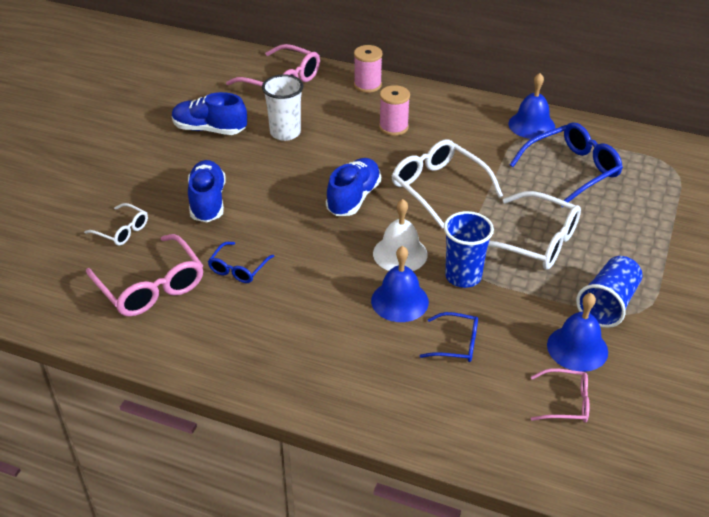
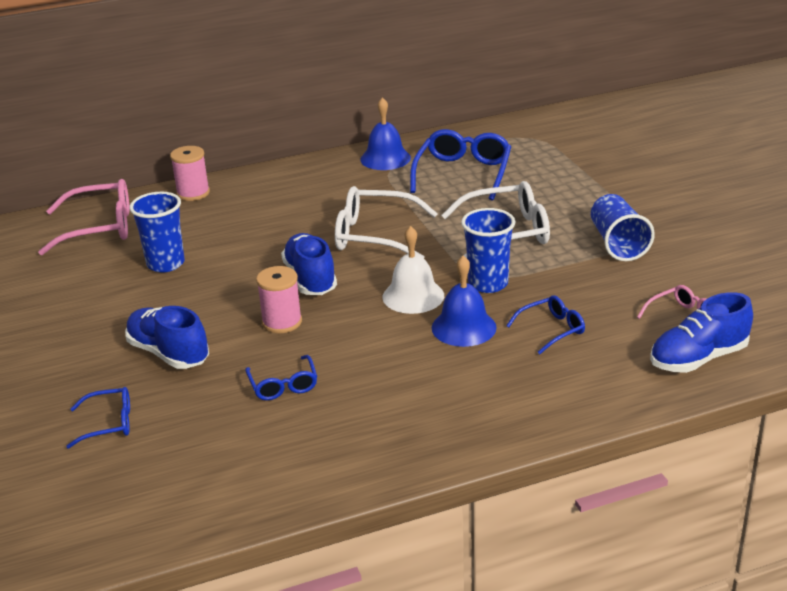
camera: 40 degrees left, 10 degrees down
white glasses [84,203,148,246] -> blue glasses [66,387,130,449]
pink glasses [86,234,203,316] -> none
blue shoe [172,92,247,135] -> blue shoe moved to [650,292,753,373]
white cup [262,74,303,141] -> blue cup [129,192,185,273]
pink spool [379,85,410,136] -> pink spool moved to [256,266,302,333]
blue bell [547,293,608,372] -> none

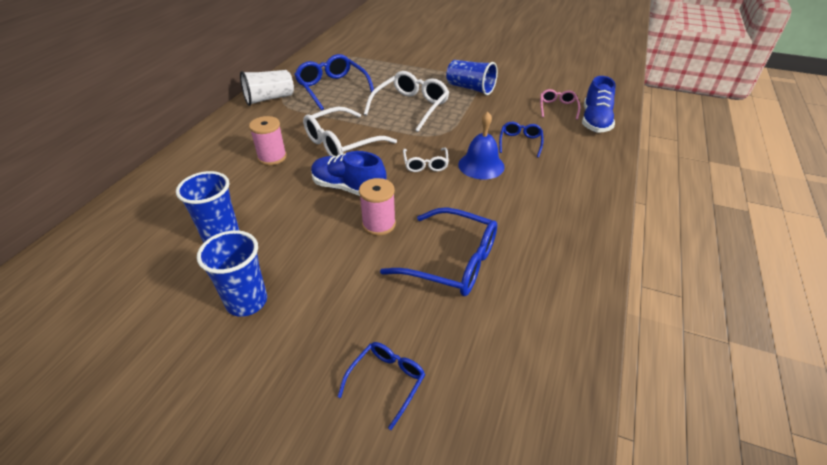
camera: 50 degrees left, 10 degrees up
pink glasses [38,179,129,255] -> none
blue shoe [125,306,209,369] -> none
pink spool [170,146,210,201] -> pink spool moved to [249,116,287,165]
blue glasses [245,355,317,400] -> blue glasses [380,207,497,296], size x1.81
blue bell [360,97,411,170] -> white cup [240,70,294,106]
white bell [383,226,444,314] -> white glasses [403,147,449,172]
blue cup [461,208,515,293] -> blue cup moved to [197,230,267,317]

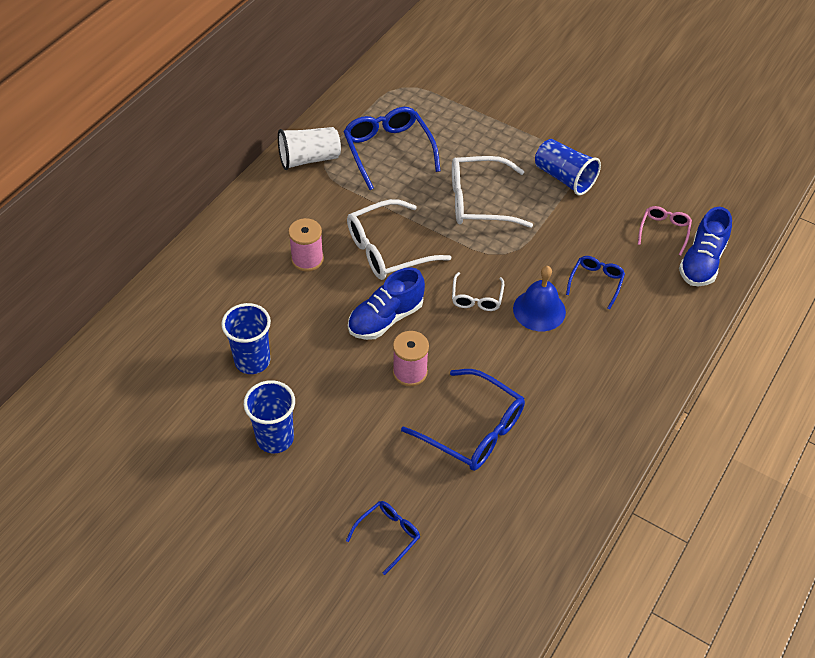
camera: 10 degrees right, 10 degrees up
blue shoe [311,151,387,196] -> blue shoe turned 75 degrees counterclockwise [348,267,425,340]
white glasses [364,71,449,132] -> white glasses turned 135 degrees counterclockwise [452,156,533,228]

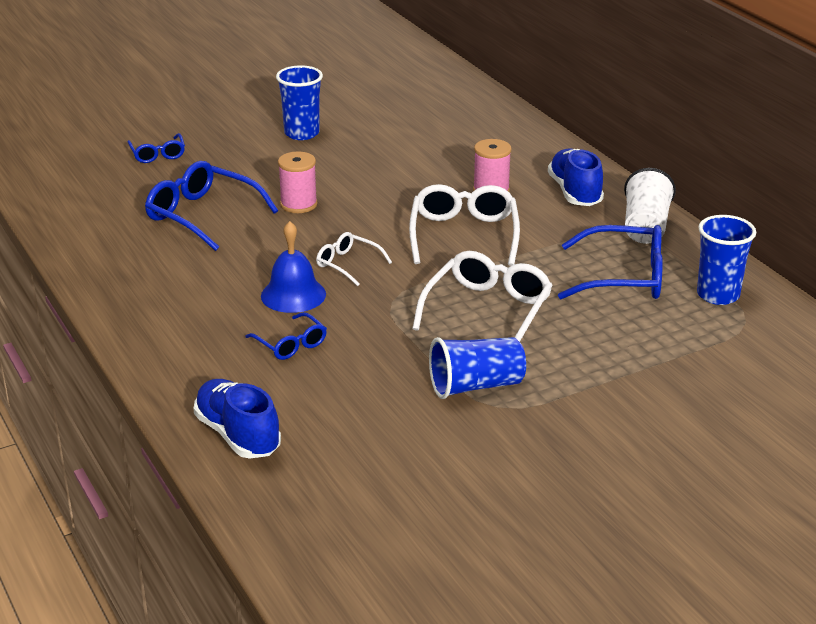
camera: 120 degrees right, 20 degrees down
blue cup [221,303,271,374] -> blue cup moved to [697,215,756,305]
blue shoe [348,267,425,340] -> blue shoe moved to [548,149,604,206]
blue glasses [401,369,525,471] -> blue glasses turned 60 degrees clockwise [145,161,278,251]
pink glasses [638,206,692,256] -> none

